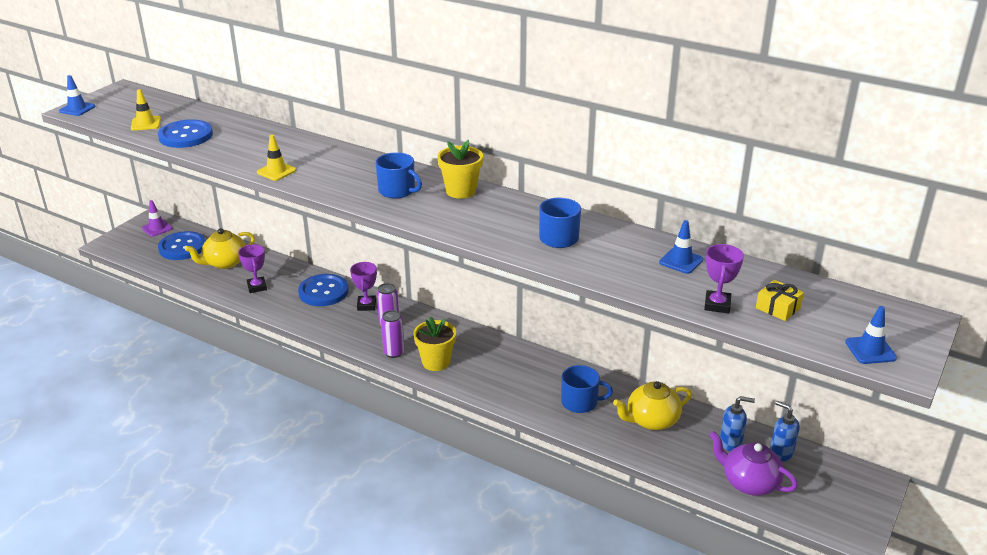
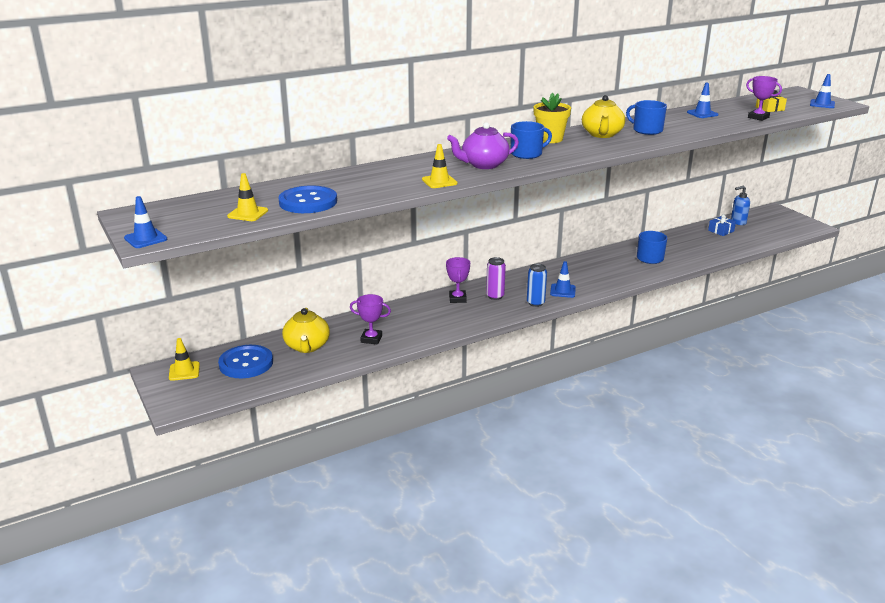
camera: 60 degrees left, 5 degrees down
purple traffic cone [142,200,173,237] -> yellow traffic cone [169,338,200,381]
blue button [298,274,348,306] -> none
purple trophy [350,262,377,311] -> purple trophy turned 60 degrees clockwise [446,257,470,303]
purple can [381,310,405,358] -> blue can [527,264,547,307]
yellow flower pot [413,316,456,371] -> blue traffic cone [550,261,576,298]
yellow teapot [613,381,692,430] -> yellow teapot moved to [582,95,625,138]
purple teapot [709,431,798,496] -> purple teapot moved to [447,122,519,169]
blue soap dispenser [720,396,755,451] -> blue gift [708,214,736,236]

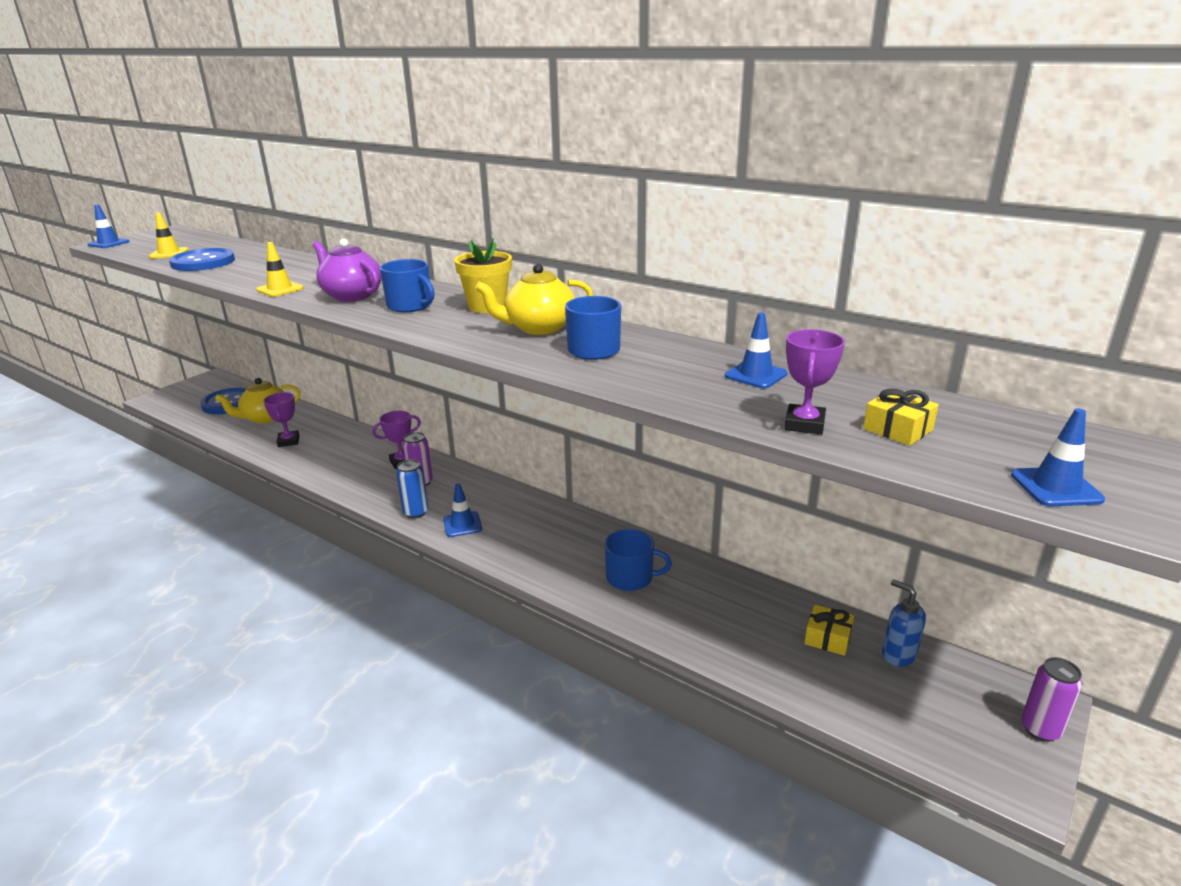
camera: 65 degrees right, 0 degrees up
yellow traffic cone [169,338,200,381] -> none
blue gift [708,214,736,236] -> yellow gift [804,605,854,656]
none -> purple can [1021,657,1082,742]

